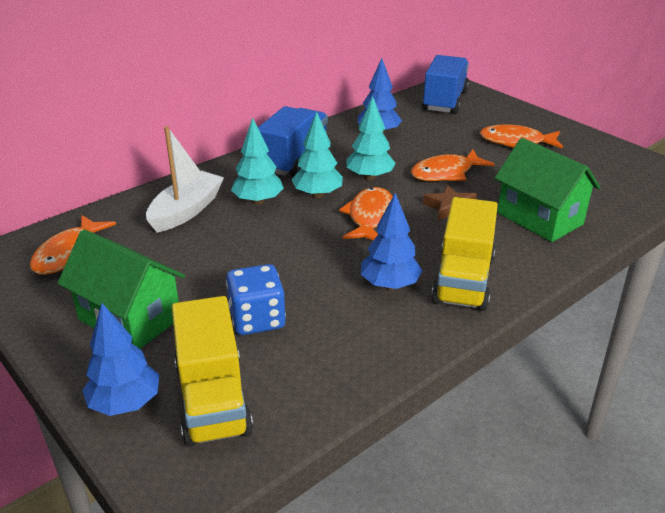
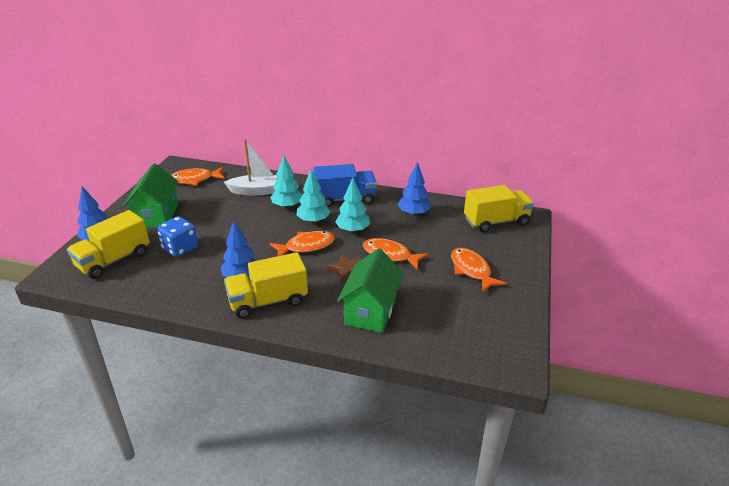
camera: 55 degrees right, 0 degrees up
blue truck [422,55,469,114] -> yellow truck [464,185,534,232]

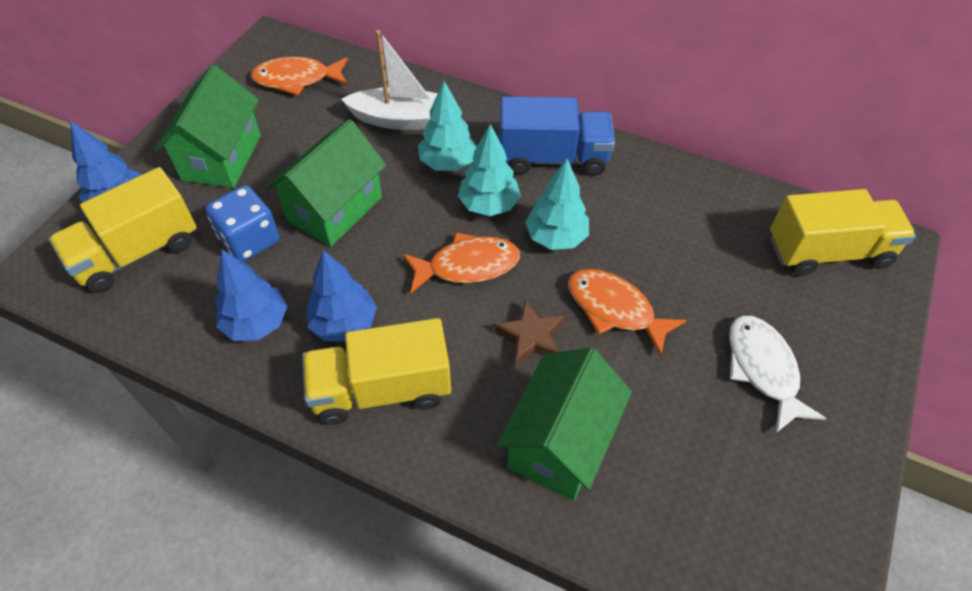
camera: 10 degrees right, 20 degrees up
blue tree [398,162,431,216] -> blue tree moved to [215,249,287,341]
orange fish [451,248,507,293] -> white fish [729,316,826,433]
none -> green house [266,119,386,247]

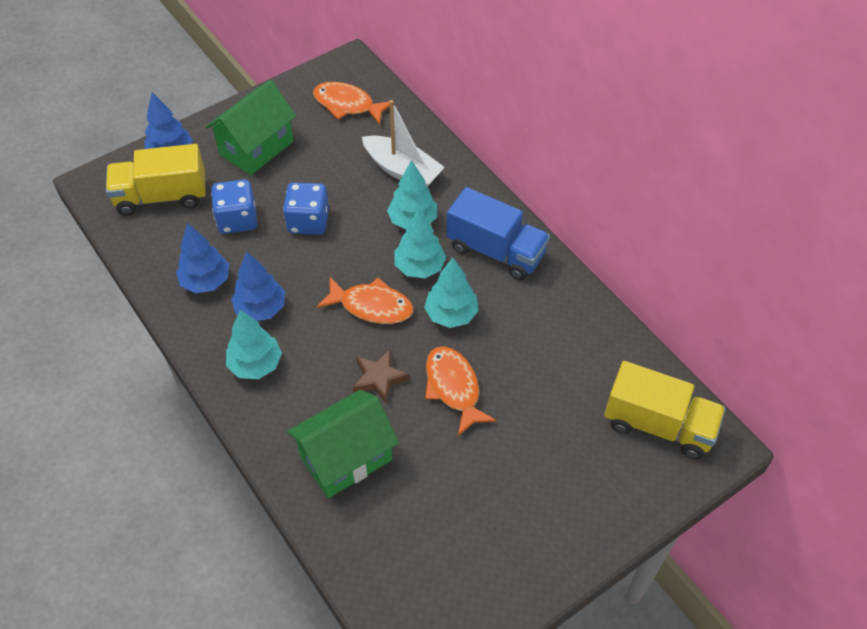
camera: 30 degrees right, 0 degrees up
green house [266,119,386,247] -> blue dice [283,182,329,235]
yellow truck [302,318,451,425] -> turquoise tree [226,310,282,379]
white fish [729,316,826,433] -> none

